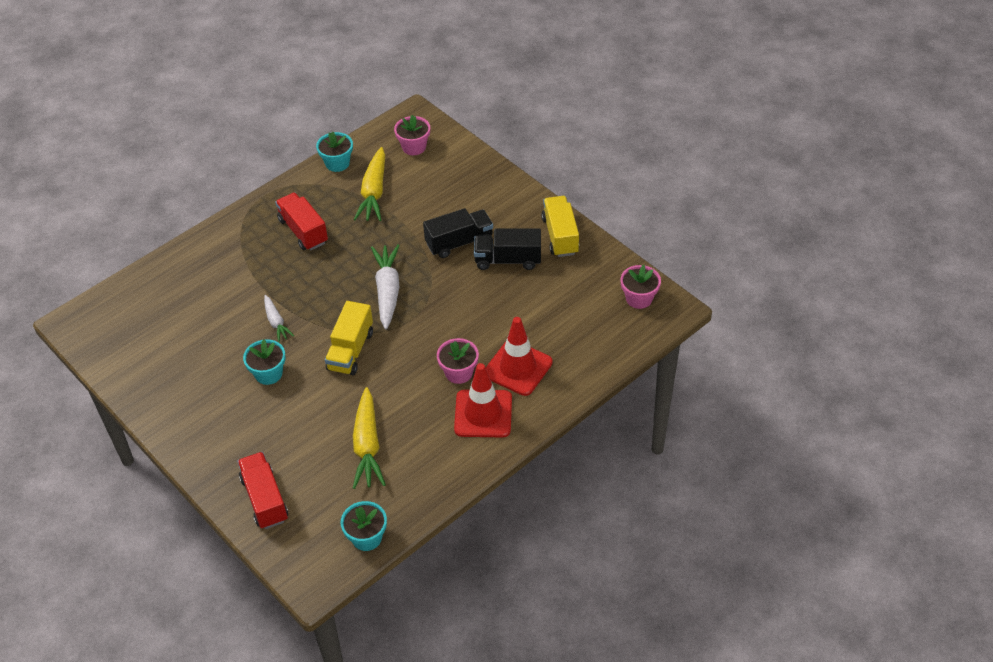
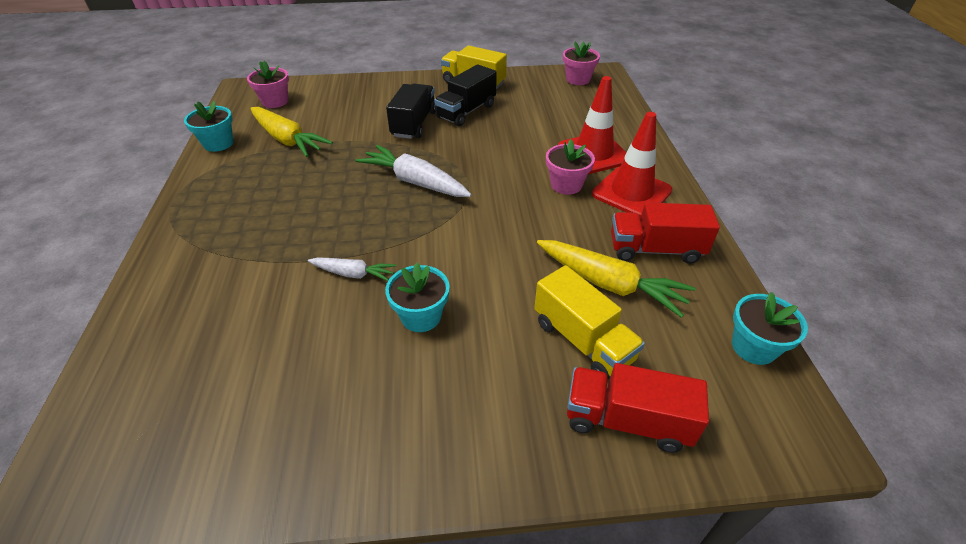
camera: 55 degrees left, 5 degrees down
red truck [275,192,328,251] -> red truck moved to [611,203,720,264]
yellow truck [325,301,373,375] -> yellow truck moved to [534,265,645,379]

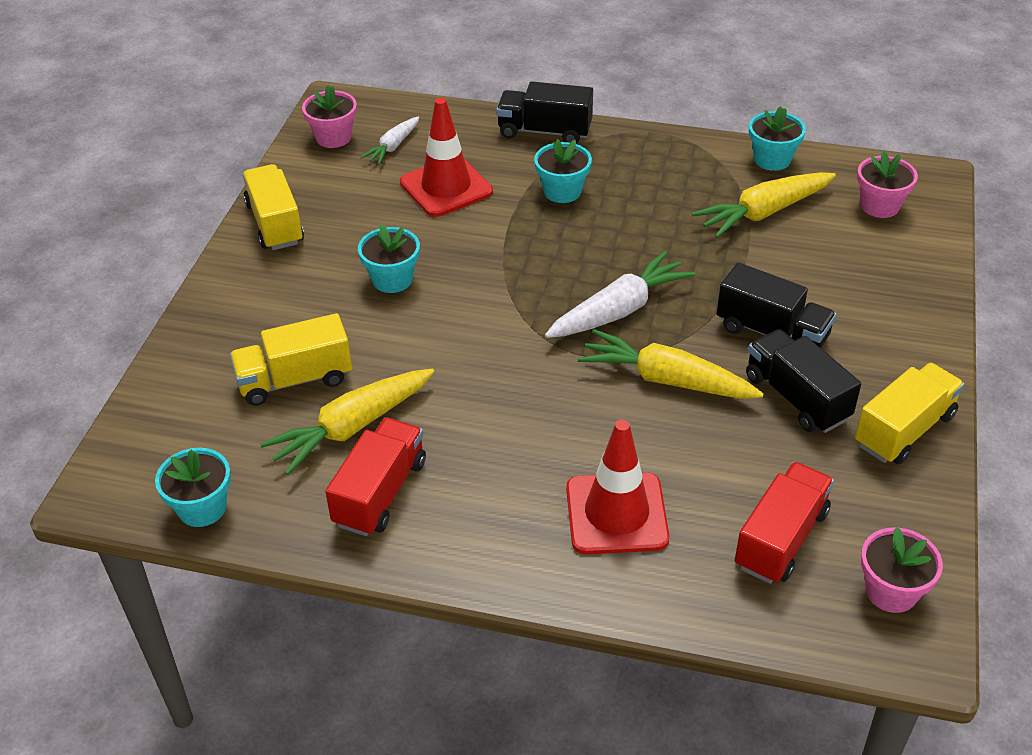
camera: 110 degrees right, 0 degrees up
white carrot [308,257,397,281] -> white carrot moved to [360,116,419,165]
pink flower pot [546,139,595,195] -> pink flower pot moved to [302,85,357,148]
red truck [567,363,709,453] -> red truck moved to [735,462,834,584]
red traffic cone [592,112,673,218] -> red traffic cone moved to [400,98,493,217]
none -> yellow truck [242,164,304,250]
none -> black truck [496,81,593,143]
none -> turquoise flower pot [534,139,592,203]
none -> yellow carrot [578,329,764,399]

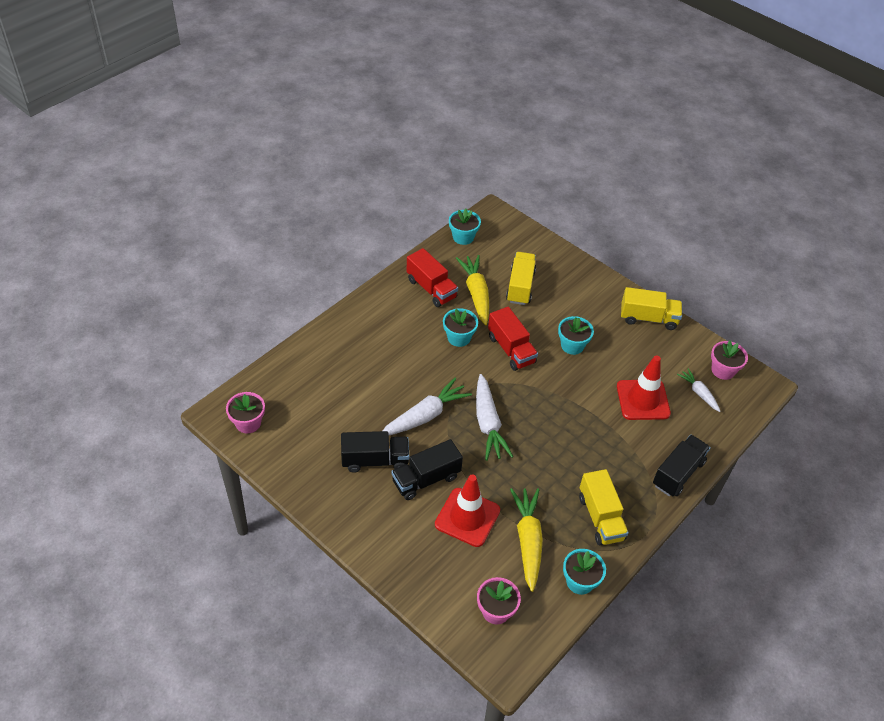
camera: 115 degrees right, 5 degrees up
turquoise flower pot [534,139,592,203] -> turquoise flower pot moved to [443,308,478,347]
red traffic cone [566,420,669,554] -> red traffic cone moved to [435,475,500,547]
yellow carrot [578,329,764,399] -> white carrot [382,378,472,435]
red truck [735,462,834,584] -> red truck moved to [488,307,538,371]
yellow truck [855,363,964,464] -> yellow truck moved to [579,469,629,545]

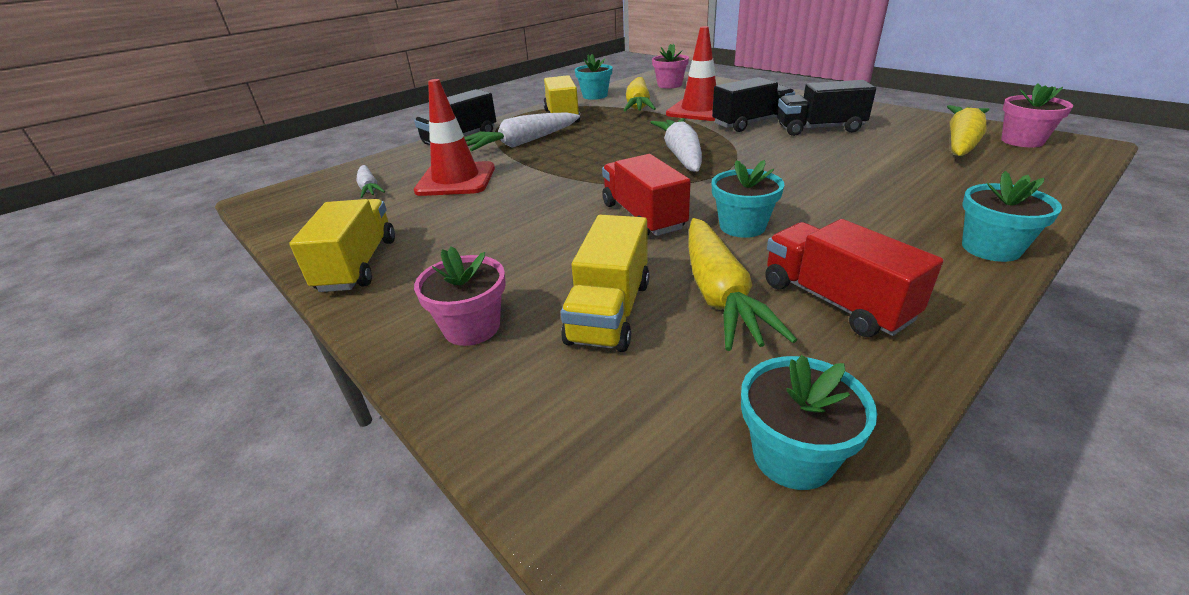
camera: 170 degrees left, 15 degrees down
white carrot [382,378,472,435] -> white carrot moved to [464,112,580,151]
turquoise flower pot [558,316,594,355] -> turquoise flower pot moved to [962,171,1062,262]
yellow truck [621,287,682,330] -> yellow truck turned 75 degrees clockwise [289,199,395,292]
pink flower pot [711,340,748,380] -> pink flower pot moved to [414,246,506,346]
none -> yellow carrot [947,105,989,156]

